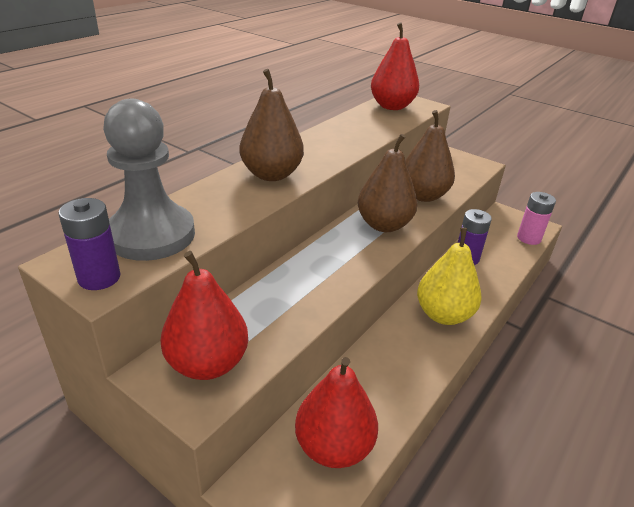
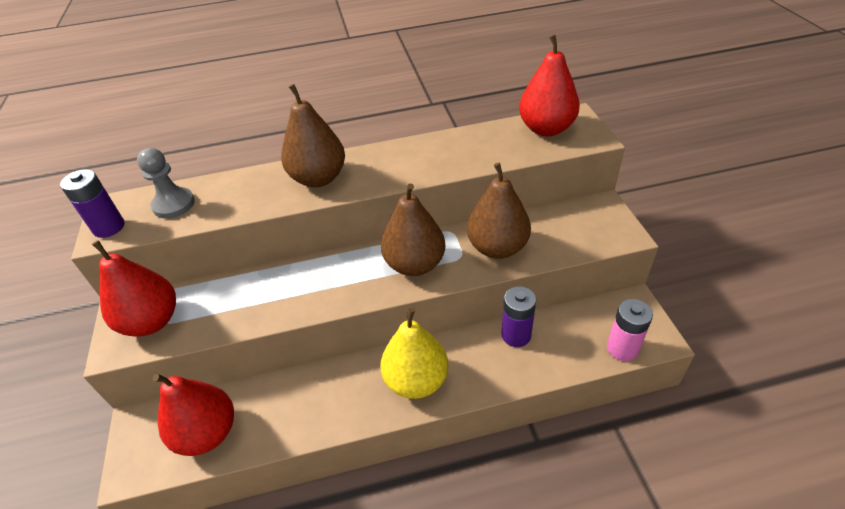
camera: 45 degrees right, 10 degrees up
grey pawn [103,99,195,261] -> grey pawn [137,148,195,218], size x0.58

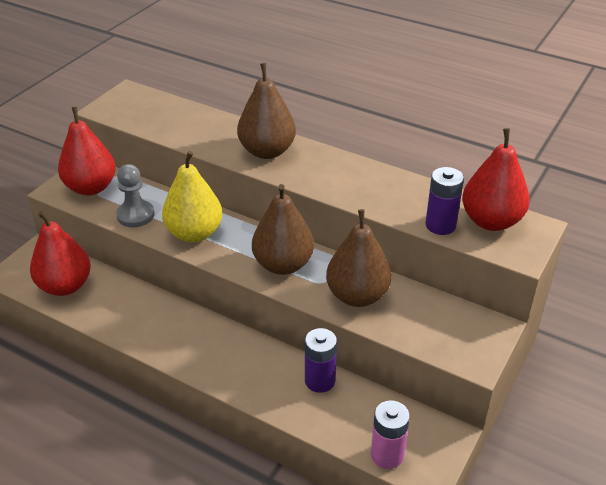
camera: 40 degrees right, 5 degrees down
purple battery [60,169,125,238] -> purple battery moved to [425,167,464,235]
grey pawn [137,148,195,218] -> grey pawn moved to [116,164,154,227]
yellow pear [380,308,448,399] -> yellow pear moved to [162,151,222,242]

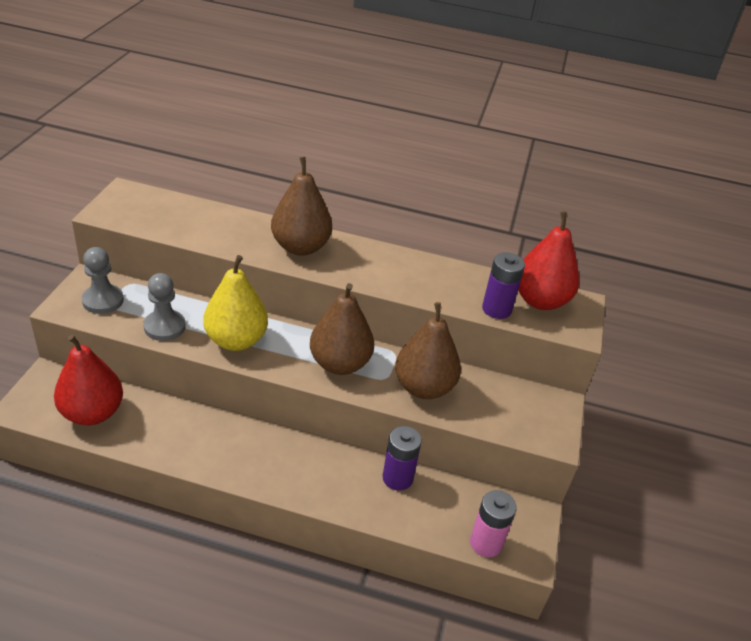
camera: 20 degrees left, 0 degrees up
red pear [58,107,116,195] -> grey pawn [82,247,124,314]

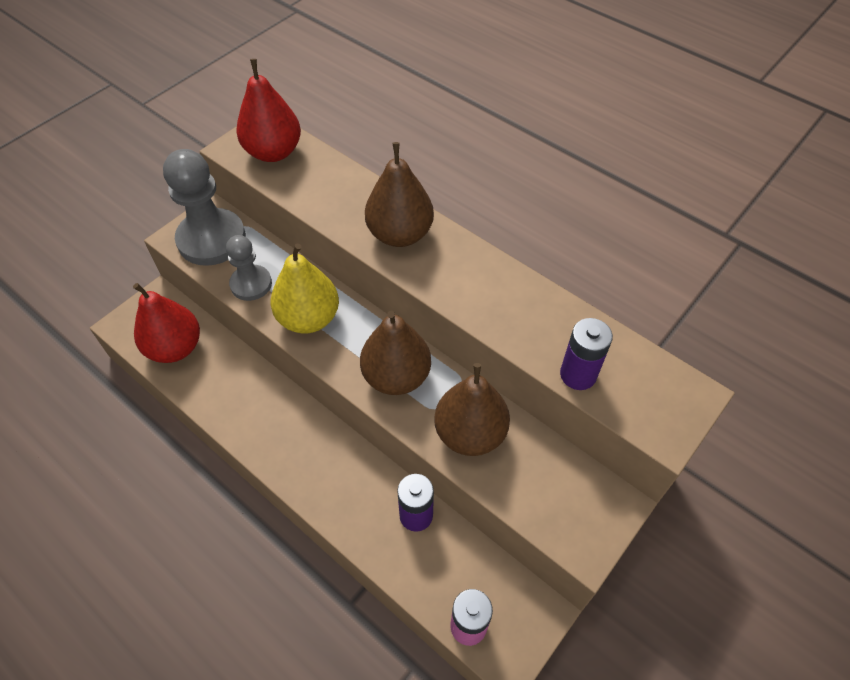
camera: 30 degrees right, 15 degrees up
grey pawn [82,247,124,314] -> grey pawn [163,149,246,266], size x1.72
red pear [518,211,579,310] -> red pear moved to [236,59,301,162]

